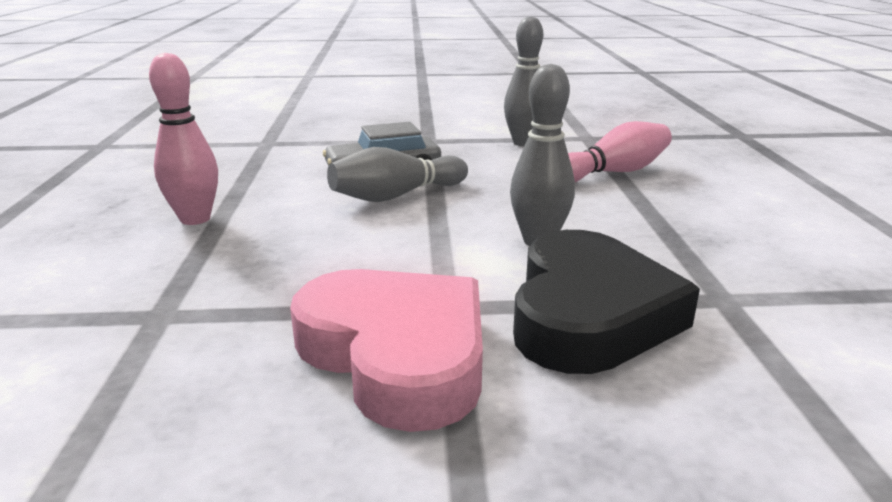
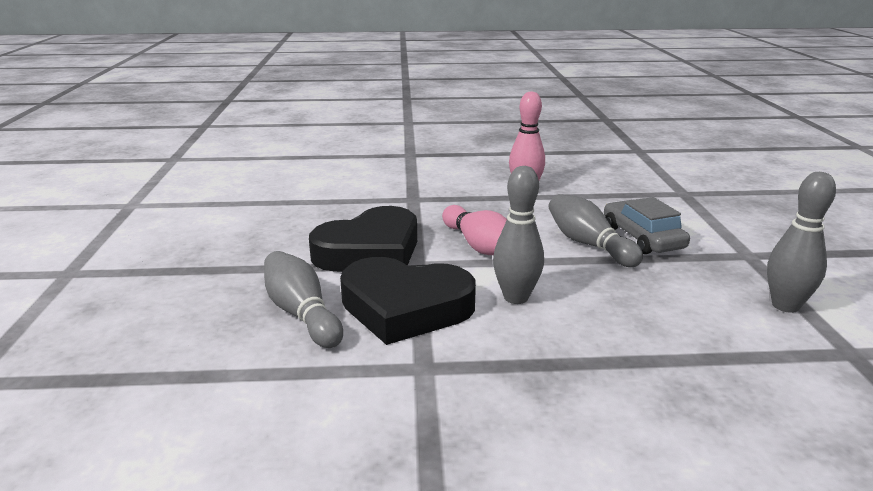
camera: 90 degrees right, 0 degrees up
pink heart [290,269,483,432] -> black heart [309,206,417,272]
pink bowling pin [568,121,672,182] -> pink bowling pin moved to [442,205,507,255]
none -> grey bowling pin [264,251,343,348]

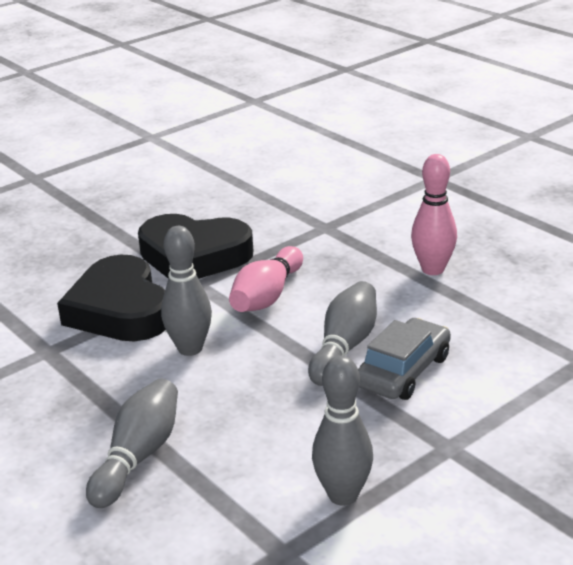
camera: 55 degrees right, 5 degrees up
grey bowling pin [264,251,343,348] -> grey bowling pin moved to [86,379,178,508]

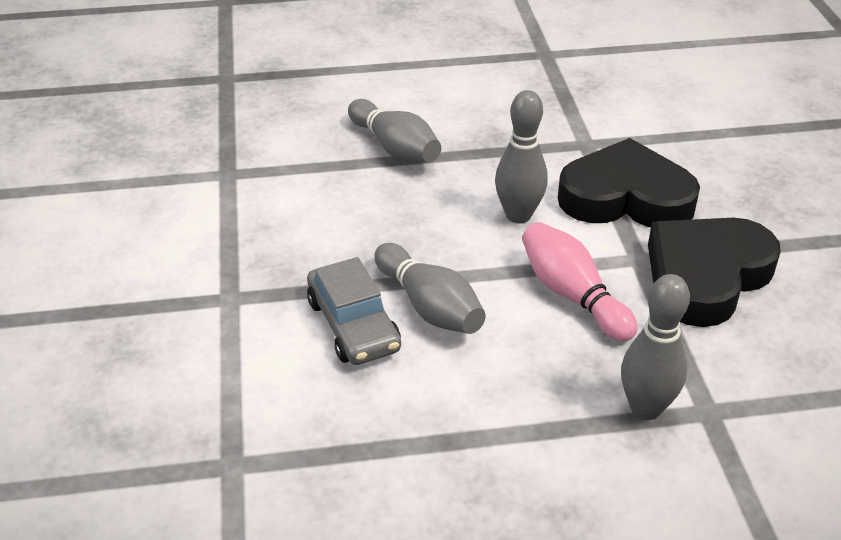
camera: 120 degrees right, 10 degrees up
grey bowling pin [312,355,373,506] -> grey bowling pin moved to [621,274,690,420]
pink bowling pin [411,154,457,275] -> none

